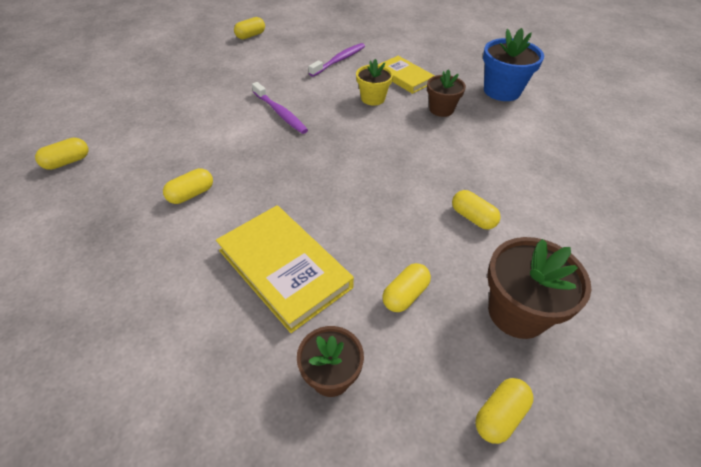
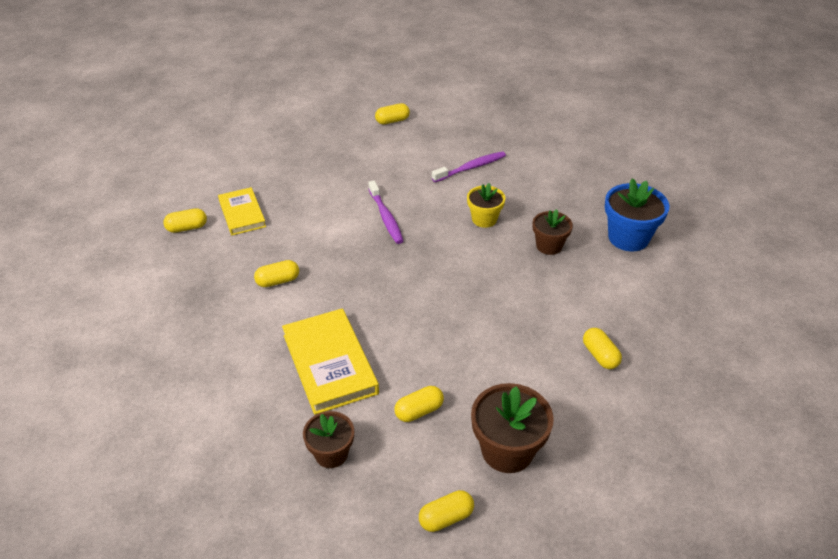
camera: 20 degrees right, 5 degrees down
yellow book [378,56,435,94] -> yellow book moved to [218,187,266,235]
yellow capsule [452,190,501,230] -> yellow capsule moved to [583,328,622,369]

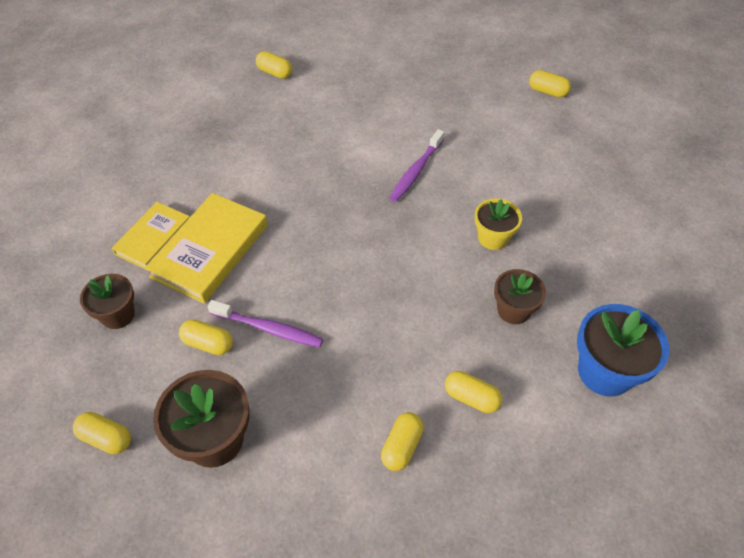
camera: 50 degrees right, 10 degrees up
yellow book [218,187,266,235] -> yellow book moved to [112,202,190,270]
yellow capsule [254,260,299,287] -> yellow capsule moved to [445,371,502,413]
purple toothbrush [432,151,506,182] -> purple toothbrush moved to [208,300,323,348]

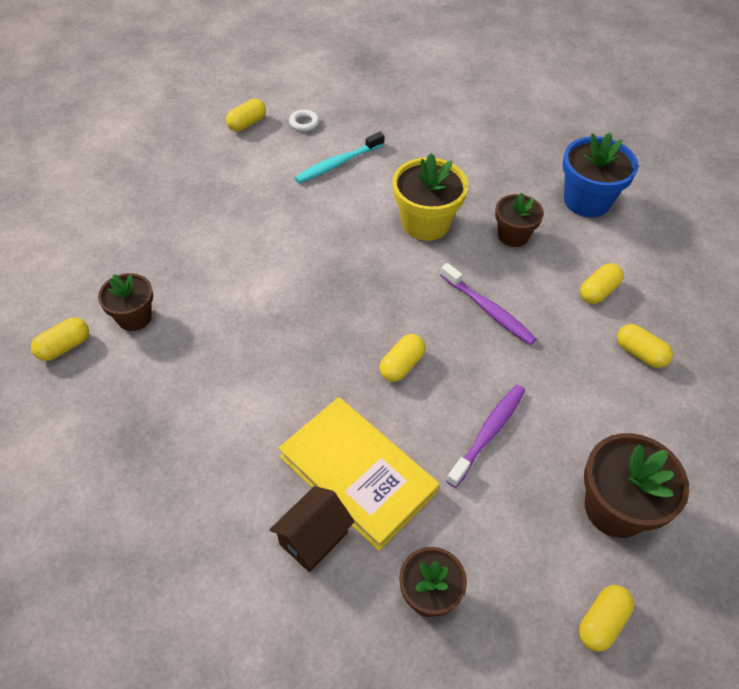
camera: 75 degrees left, 0 degrees up
yellow book [112,202,190,270] -> brown house [270,486,355,572]
yellow capsule [179,319,233,355] -> yellow capsule moved to [379,334,425,382]
purple toothbrush [389,129,445,202] -> purple toothbrush moved to [440,263,537,345]
yellow flower pot [475,198,522,250] -> yellow flower pot [392,153,468,241], size x1.57
none -> brown flower pot [98,273,153,331]
none -> white ring [289,110,319,132]
none -> turquoise toothbrush [295,132,385,183]

